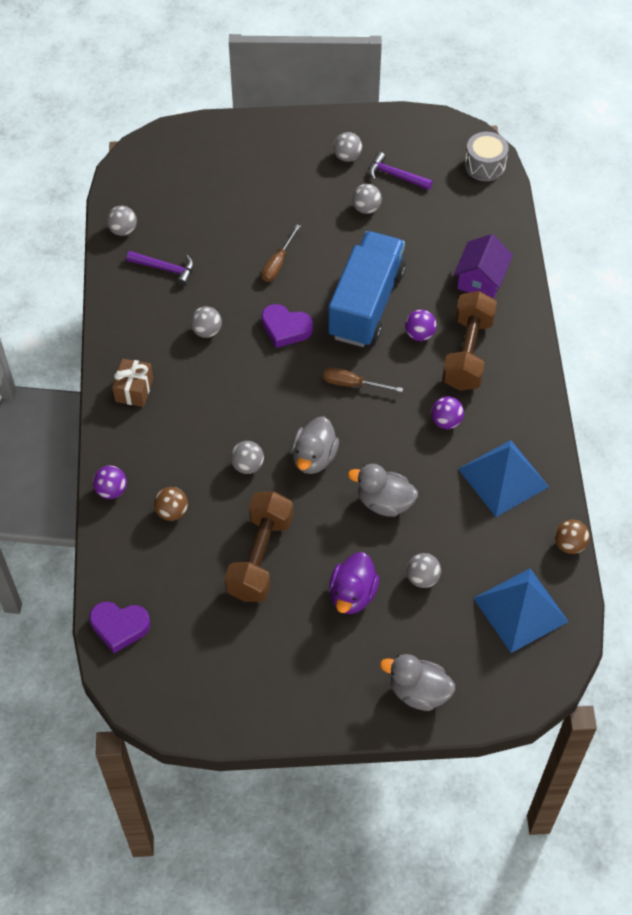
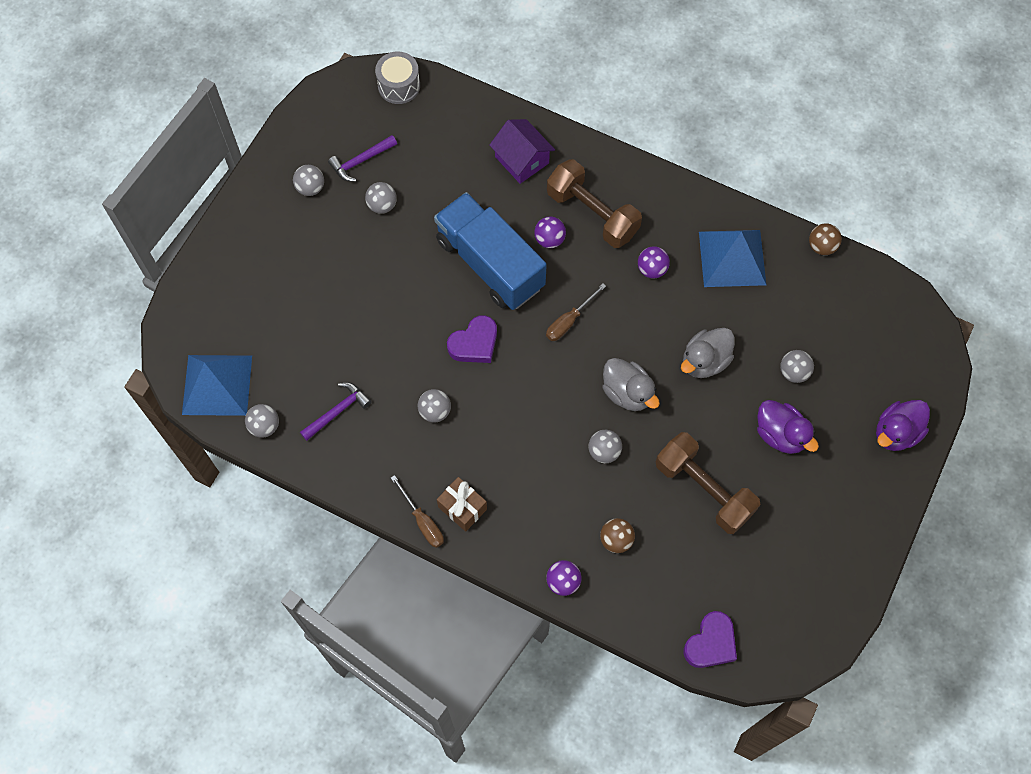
camera: 60 degrees left, 10 degrees up
brown screwdriver [262,225,301,282] -> brown screwdriver moved to [391,475,444,548]
grey duck [380,654,455,711] -> purple duck [876,400,930,451]
blue pyramid [473,568,569,653] -> blue pyramid moved to [182,355,252,416]

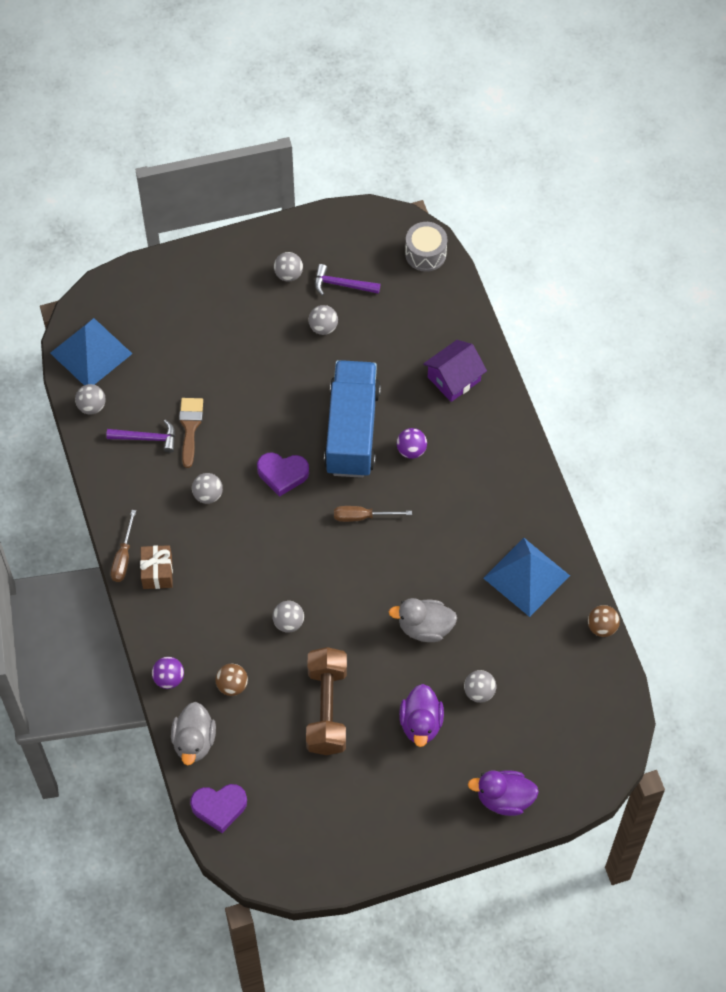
camera: 45 degrees right, 5 degrees down
purple house [489,119,555,184] -> purple house turned 45 degrees clockwise [423,340,487,402]
brown dumbbell [547,159,642,248] -> none
grey duck [602,358,660,411] -> grey duck moved to [171,702,216,765]
purple ball [638,246,670,278] -> none
none -> brown brush [179,398,203,468]

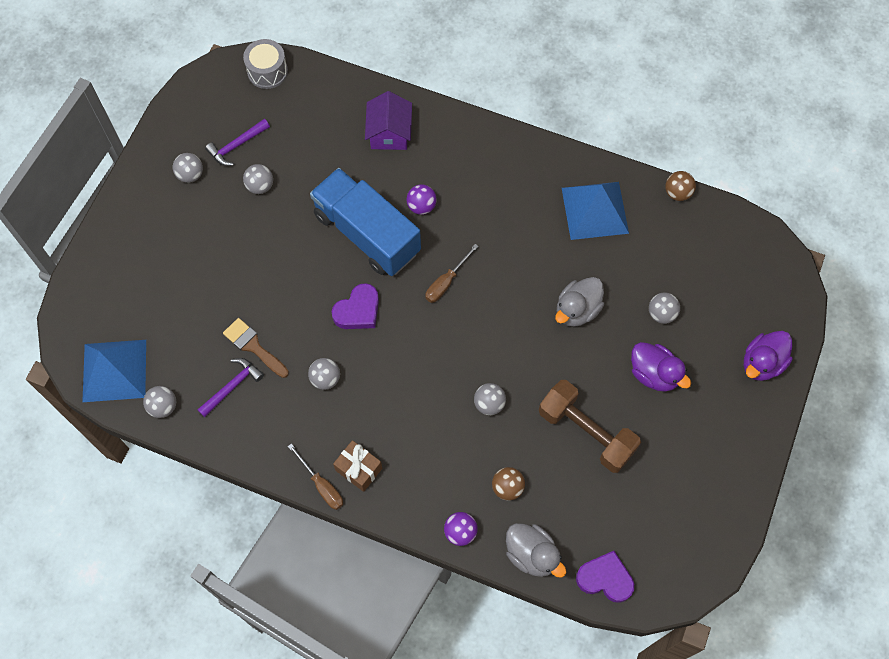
camera: 50 degrees left, 5 degrees up
purple heart [190,784,247,833] -> purple heart turned 105 degrees counterclockwise [576,551,634,603]

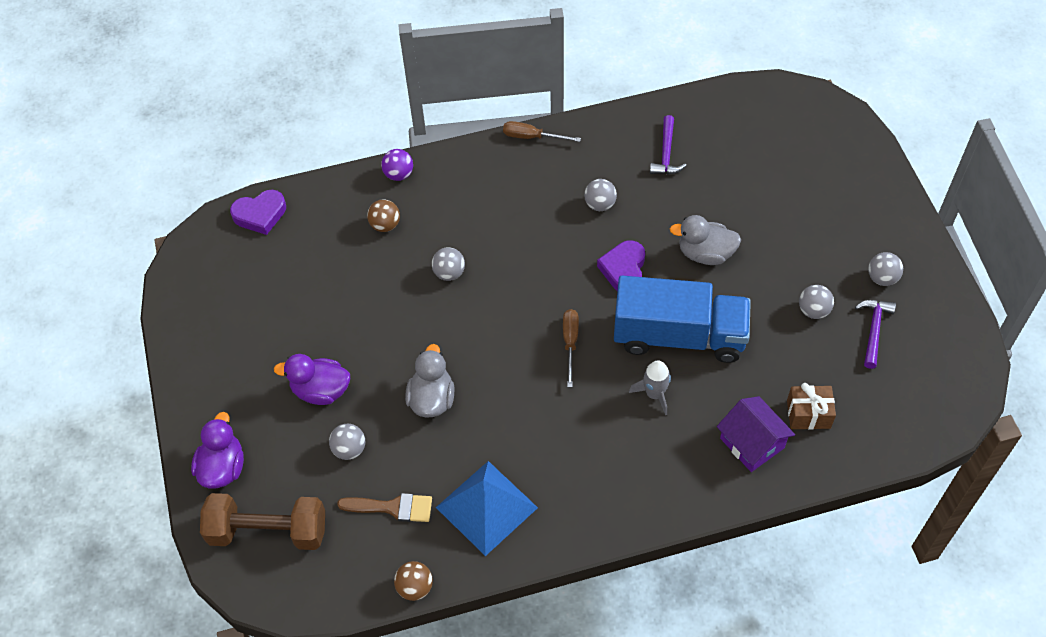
camera: 145 degrees right, 10 degrees down
blue pyramid [82,340,146,402] -> none
grey ball [143,386,176,418] -> none
brown brush [223,318,289,378] -> brown brush moved to [337,493,432,522]
grey drum [243,39,288,89] -> none
brown gift [333,440,382,492] -> brown gift moved to [787,383,836,430]
purple ball [406,184,437,215] -> grey rocket [629,360,671,415]
grey duck [506,523,566,578] -> grey duck moved to [670,215,741,265]
brown dumbbell [539,380,641,473] -> brown dumbbell moved to [200,493,325,550]

